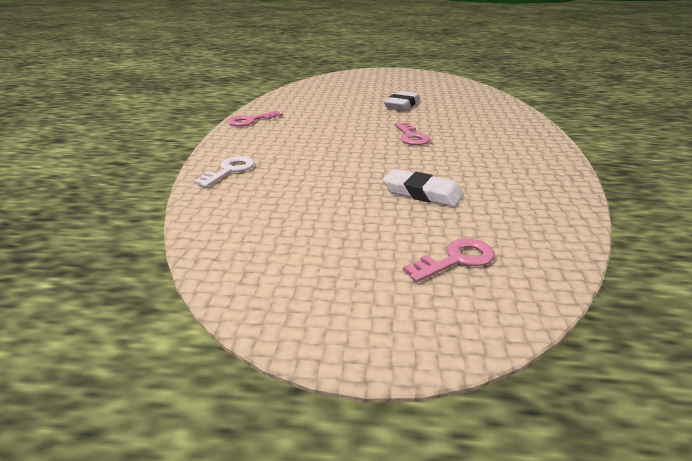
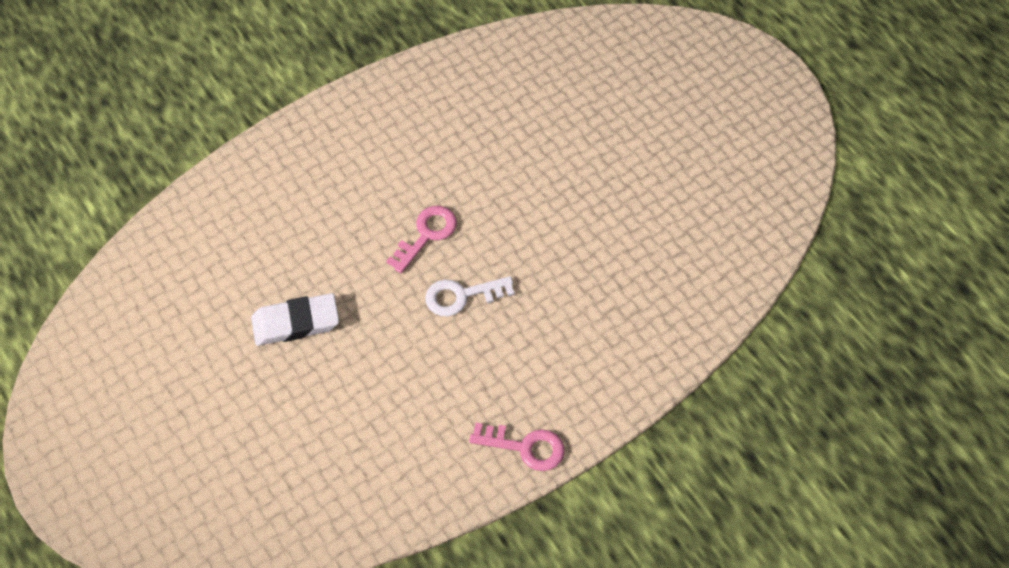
camera: 130 degrees left, 30 degrees up
white key [193,156,255,187] -> white key moved to [425,276,515,316]
white eraser [383,169,464,207] -> none
pink key [403,238,495,282] -> none

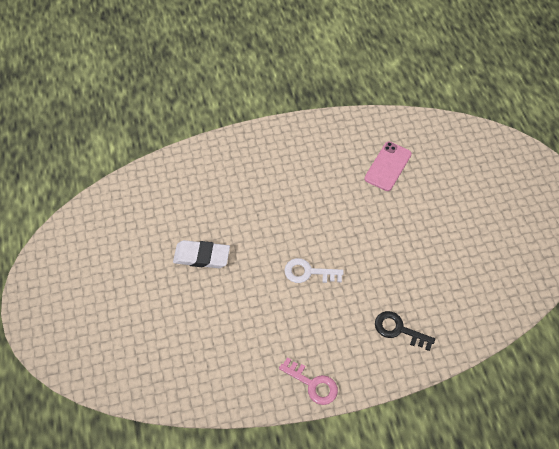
camera: 20 degrees right, 0 degrees up
pink key [386,206,457,273] -> none
none -> pink phone [364,142,412,191]
none -> black key [375,311,435,351]

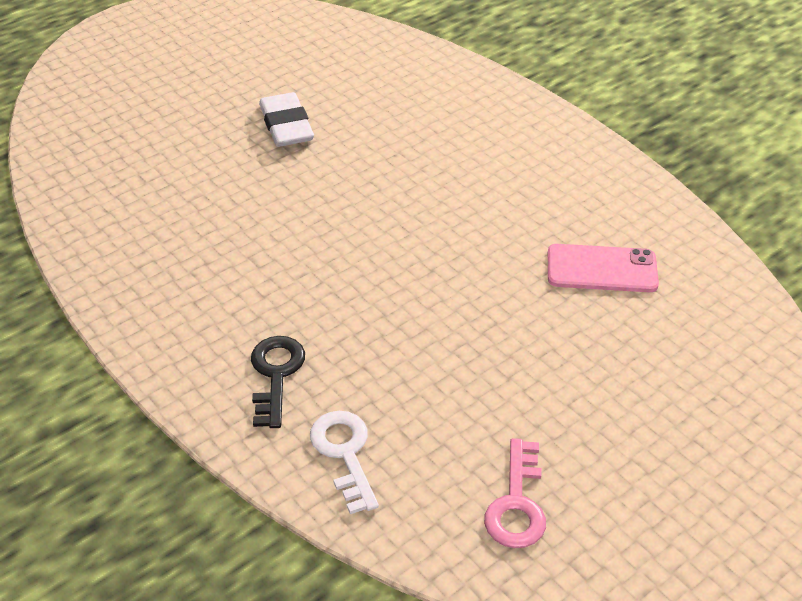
camera: 65 degrees right, 15 degrees down
pink key [279,357,338,405] -> pink key moved to [484,438,546,548]
white key [284,258,344,283] -> white key moved to [310,411,379,514]

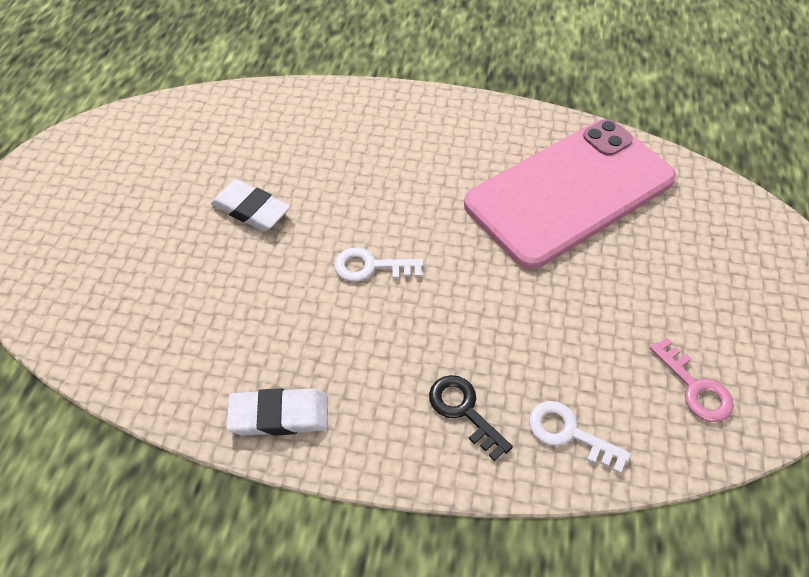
camera: 40 degrees left, 10 degrees up
pink phone [548,244,659,292] -> pink phone [464,119,676,269], size x2.42
none -> white eraser [226,388,328,436]
none -> white key [334,248,424,282]

